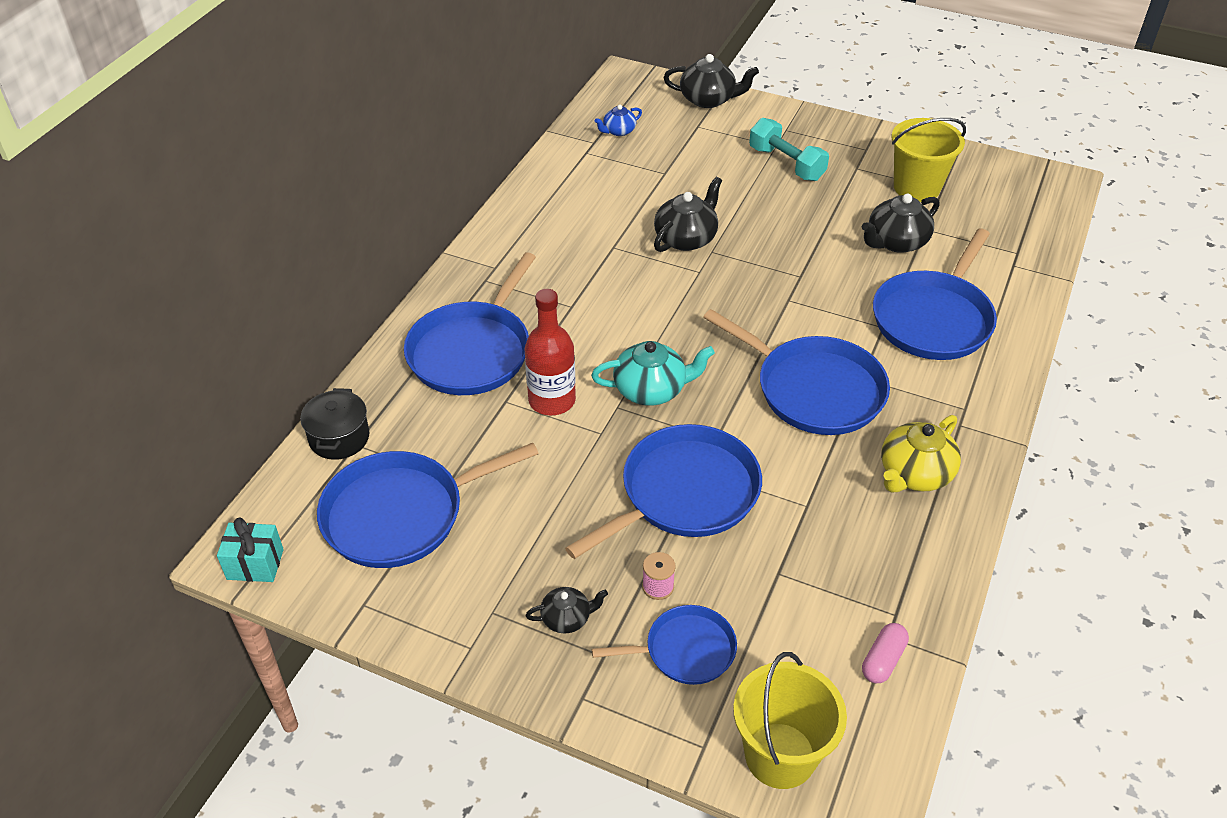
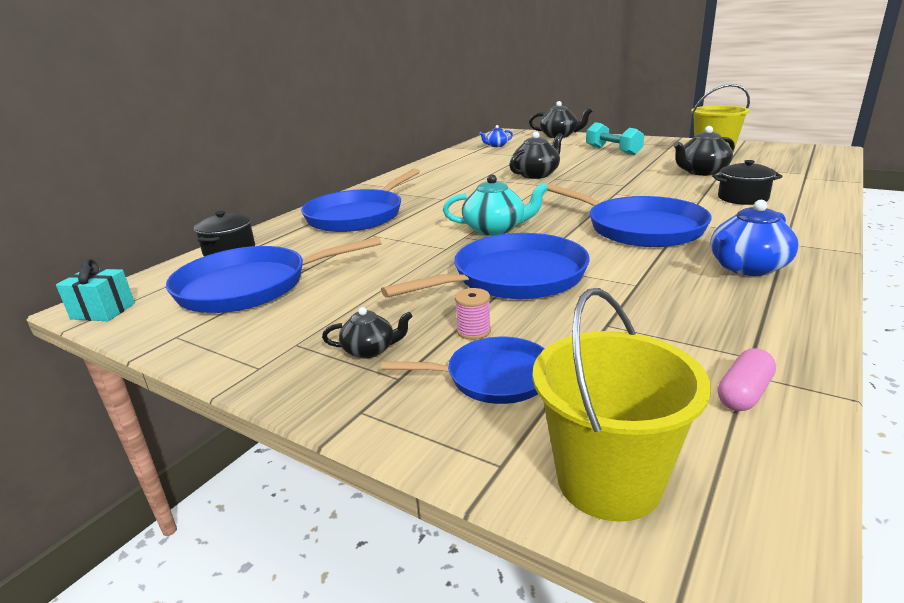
camera: 10 degrees right, 20 degrees down
red bottle [525,289,576,415] -> none
blue pan [873,228,997,360] -> black pot [712,160,783,205]
yellow teapot [881,415,961,492] -> blue teapot [710,200,799,276]

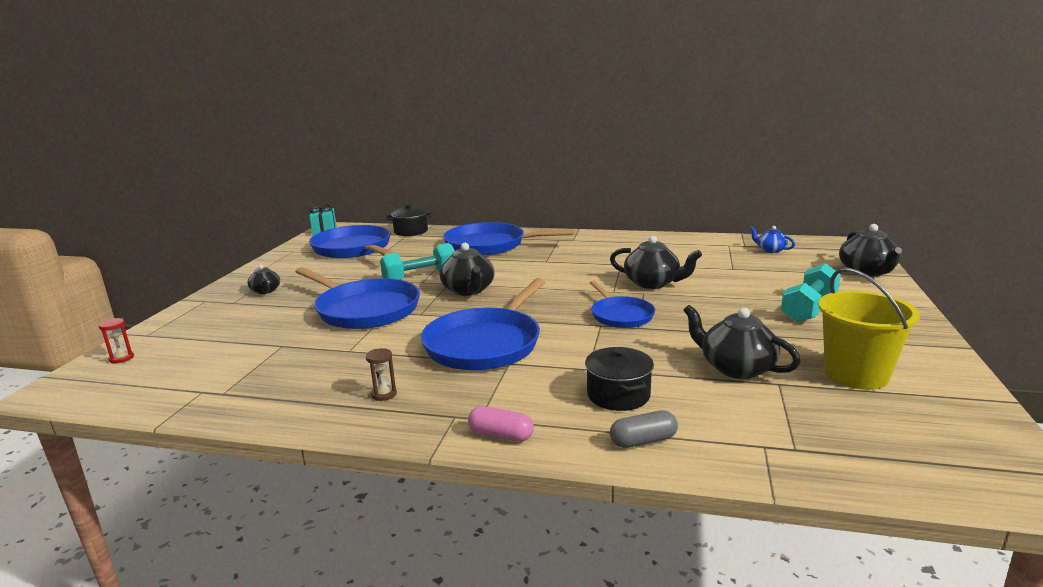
camera: 70 degrees right, 5 degrees down
blue pan [381,337,545,404] -> blue pan moved to [590,281,655,328]
turquoise teapot [443,174,548,236] -> black teapot [439,243,495,296]
pink spool [455,288,491,340] -> none
yellow bucket [533,288,711,522] -> red hourglass [98,318,134,364]
blue teapot [710,200,799,276] -> brown hourglass [366,348,397,401]
pink capsule [718,348,776,411] -> pink capsule moved to [468,406,534,442]
none -> turquoise dumbbell [380,243,455,280]
none -> grey capsule [610,410,678,448]

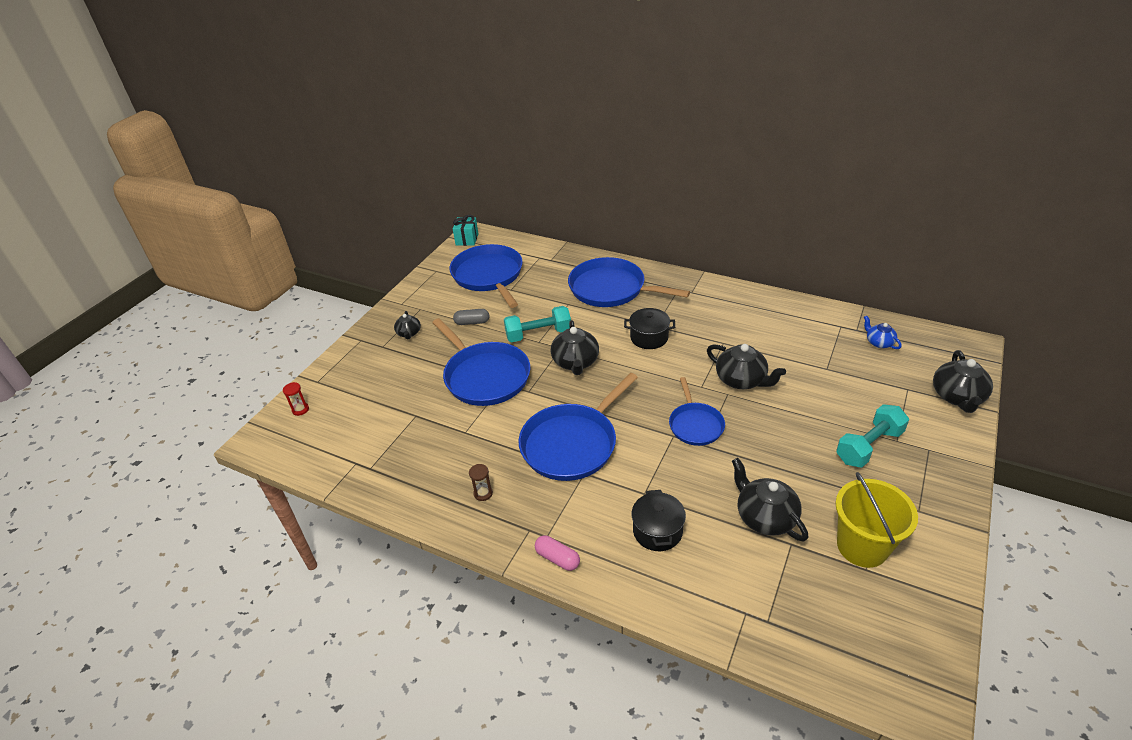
camera: 15 degrees right, 20 degrees up
black pot [386,204,432,236] -> black pot moved to [624,308,675,349]
grey capsule [610,410,678,448] -> grey capsule moved to [453,309,489,325]

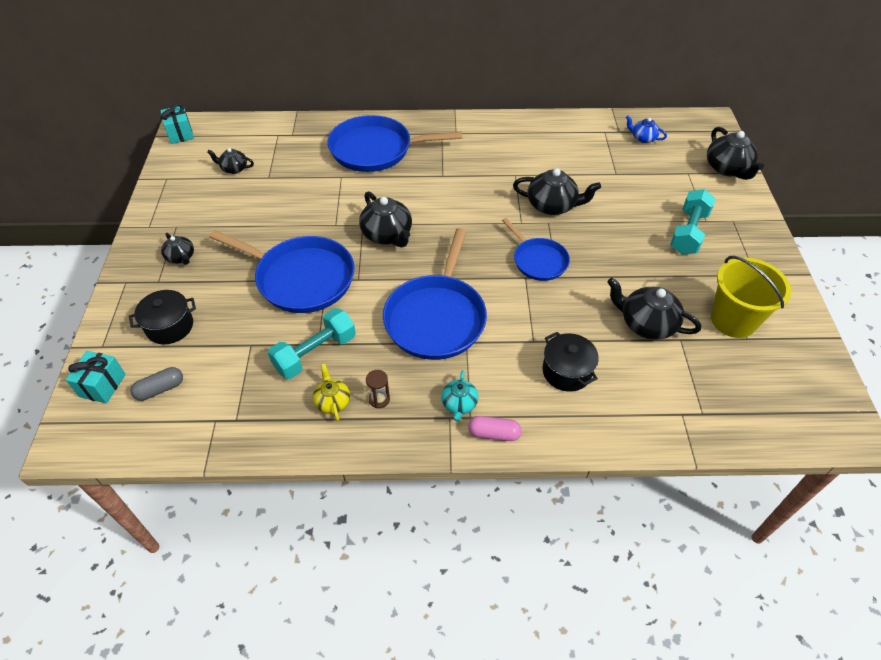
camera: 30 degrees left, 10 degrees up
red hourglass [283,382,309,416] -> turquoise gift [66,351,126,403]
blue pan [449,244,523,308] -> black teapot [207,148,254,174]
grey capsule [453,309,489,325] -> grey capsule moved to [131,367,183,401]
turquoise dumbbell [504,306,571,342] -> turquoise dumbbell moved to [268,308,356,379]
black pot [624,308,675,349] -> black pot moved to [129,290,196,344]
none -> yellow teapot [313,364,350,421]
none -> turquoise teapot [441,370,478,421]

